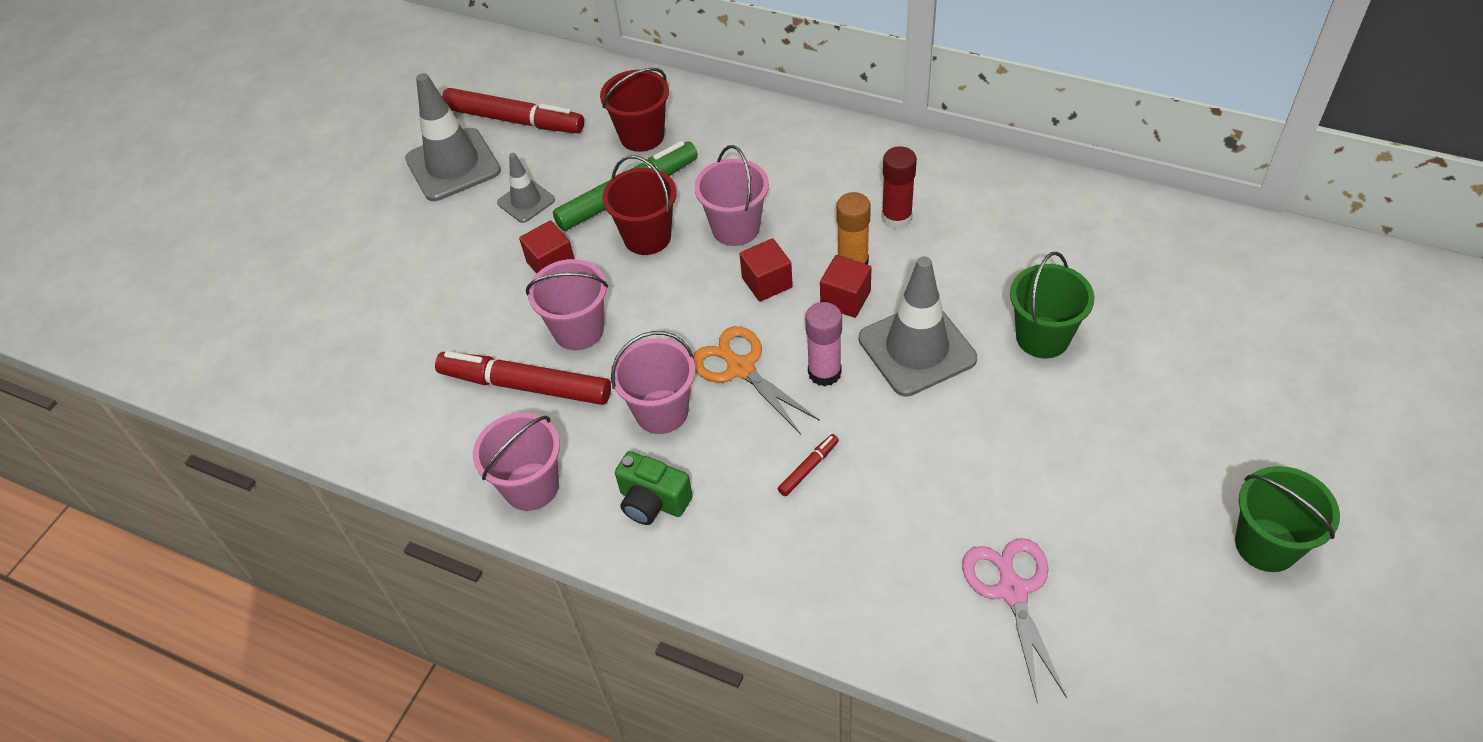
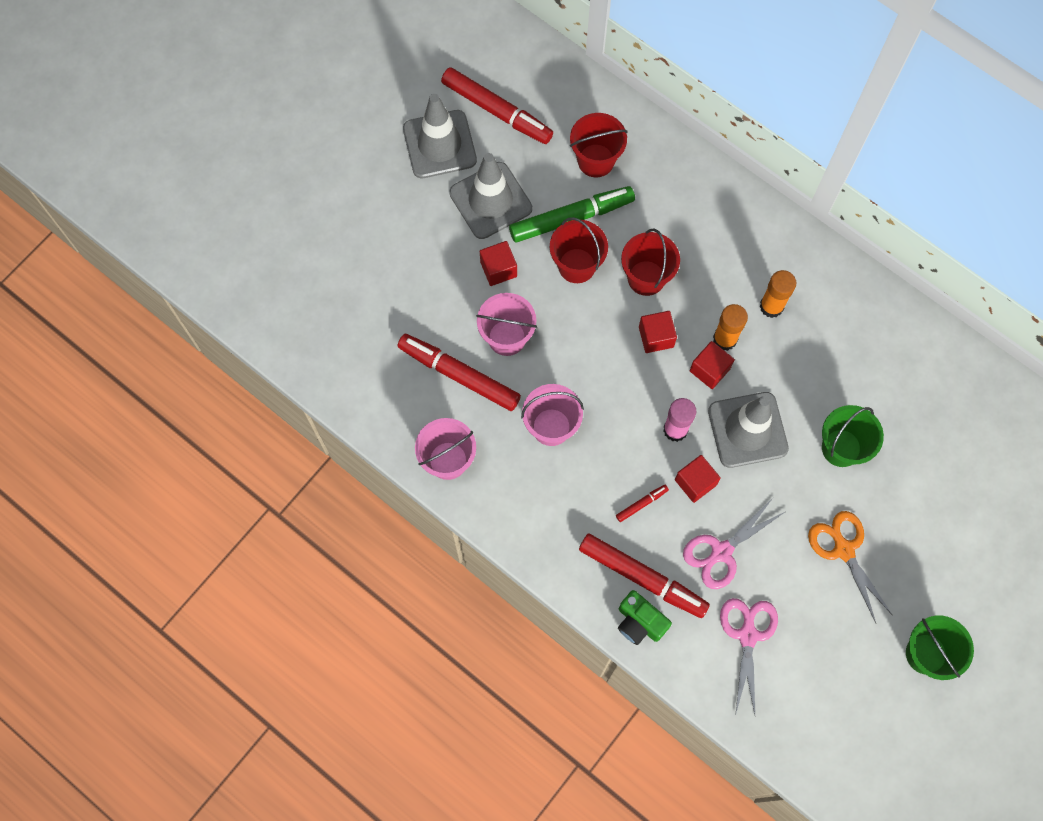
camera: 10 degrees right, 20 degrees up
grey traffic cone [497,153,555,223] -> grey traffic cone [449,153,532,239], size x1.82
green camera [615,451,693,525] -> green camera moved to [618,590,672,645]
orange scissors [693,326,820,434] -> orange scissors moved to [808,511,892,623]
pink bucket [694,145,769,246] -> red bucket [621,229,680,296]
red glue stick [882,146,917,229] -> orange glue stick [760,270,796,318]
none -> red marker [579,534,710,618]
none -> red cube [675,455,721,503]
none -> pink scissors [683,498,785,589]

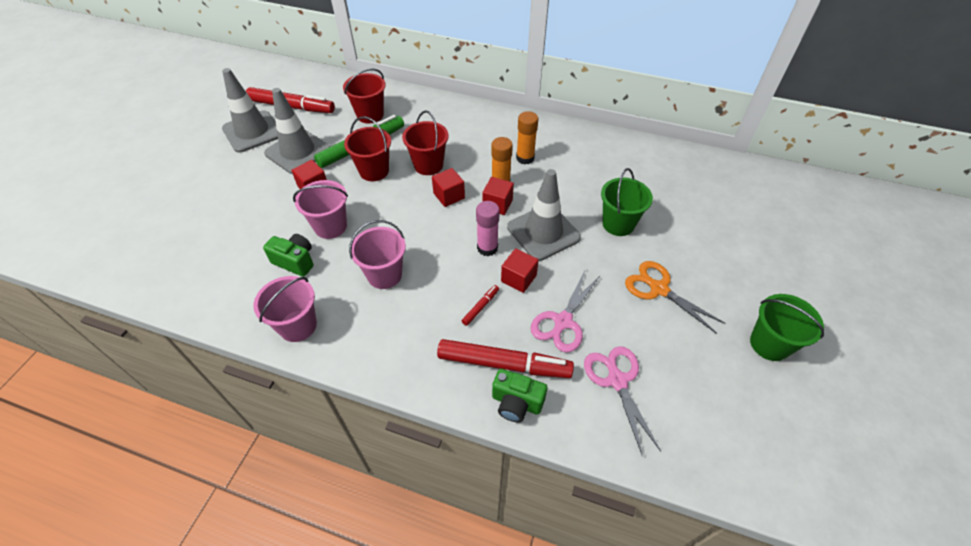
camera: 20 degrees left, 20 degrees down
red marker [398,334,521,411] -> green camera [263,234,314,277]

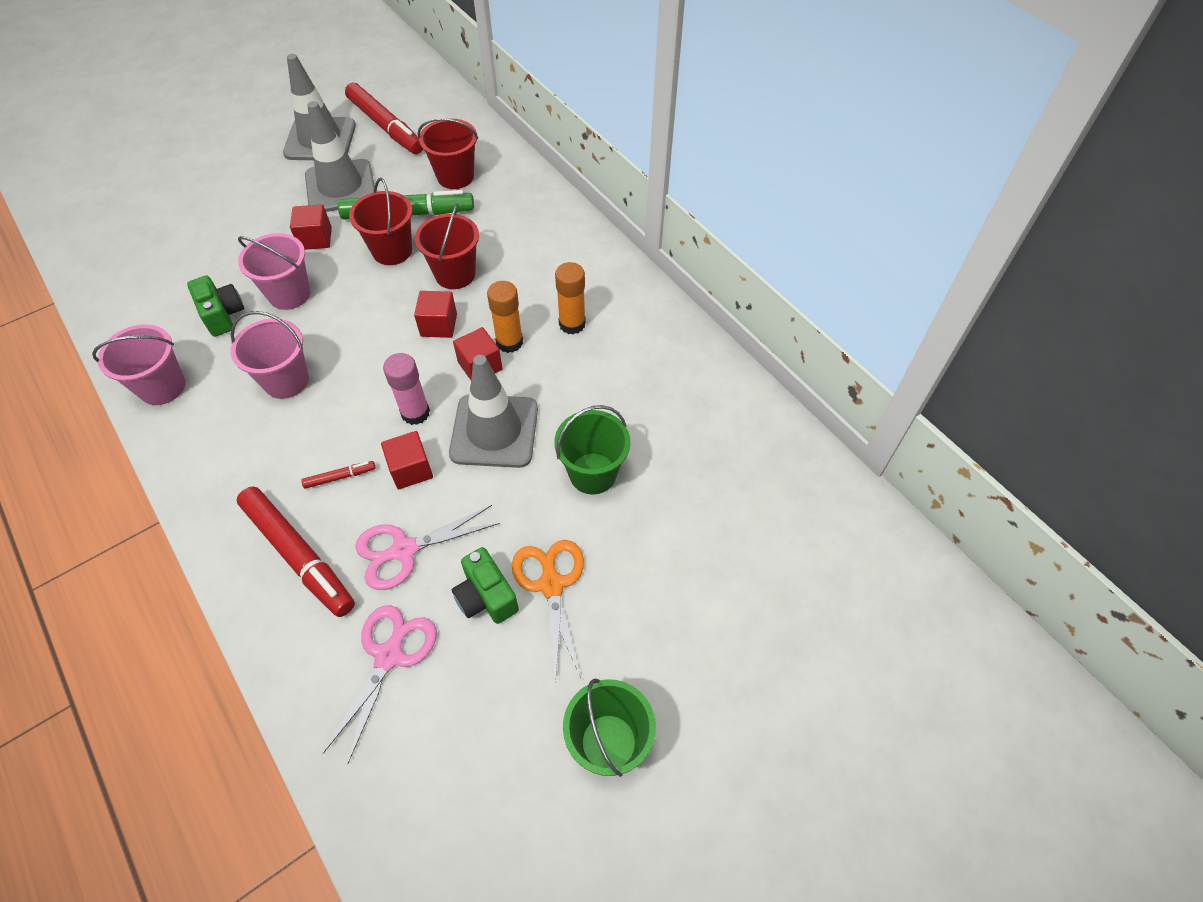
camera: 35 degrees right, 5 degrees up
green camera [492,369,548,423] -> green camera moved to [452,547,519,624]

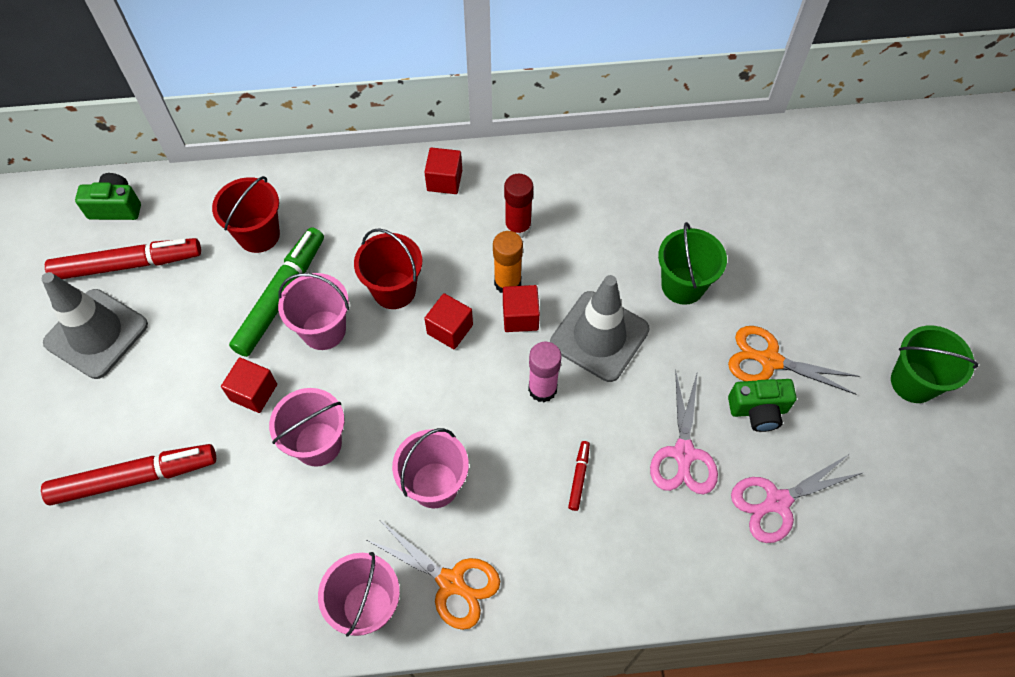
camera: 60 degrees left, 5 degrees up
green camera [187,275,244,337] -> green camera moved to [75,173,141,220]
red marker [237,487,355,617] -> red marker moved to [41,444,216,505]
grey traffic cone [305,101,375,212] -> none
pink scissors [323,605,437,763] -> pink scissors turned 75 degrees counterclockwise [731,454,862,543]
red bucket [349,178,413,265] -> pink bucket [278,273,349,350]
red cube [381,431,433,489] -> red cube moved to [424,147,462,194]
orange glue stick [555,262,586,335] -> red glue stick [504,174,533,238]
none -> orange scissors [367,521,500,630]

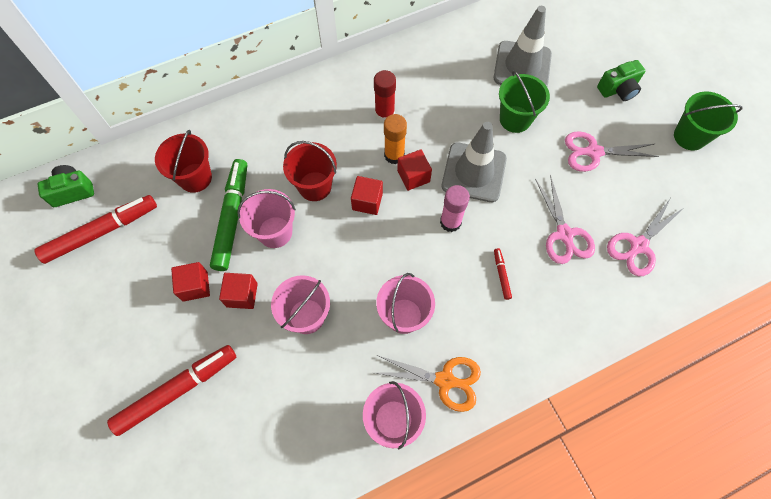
camera: 20 degrees left, 5 degrees up
grey traffic cone [42,272,148,379] -> grey traffic cone moved to [494,6,552,86]
red cube [424,147,462,194] -> red cube moved to [171,262,210,302]
orange scissors [728,326,859,395] -> pink scissors [565,131,659,172]
green camera [728,379,797,432] -> green camera moved to [597,60,645,101]

